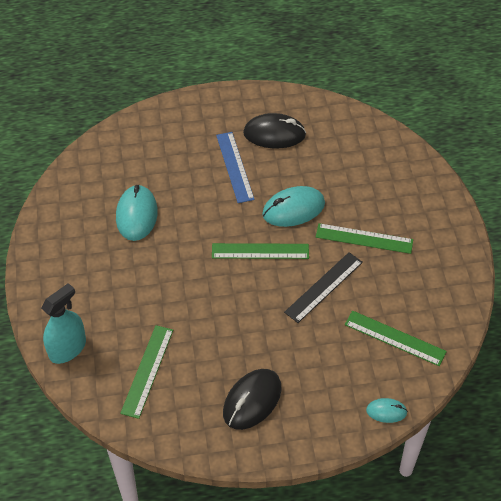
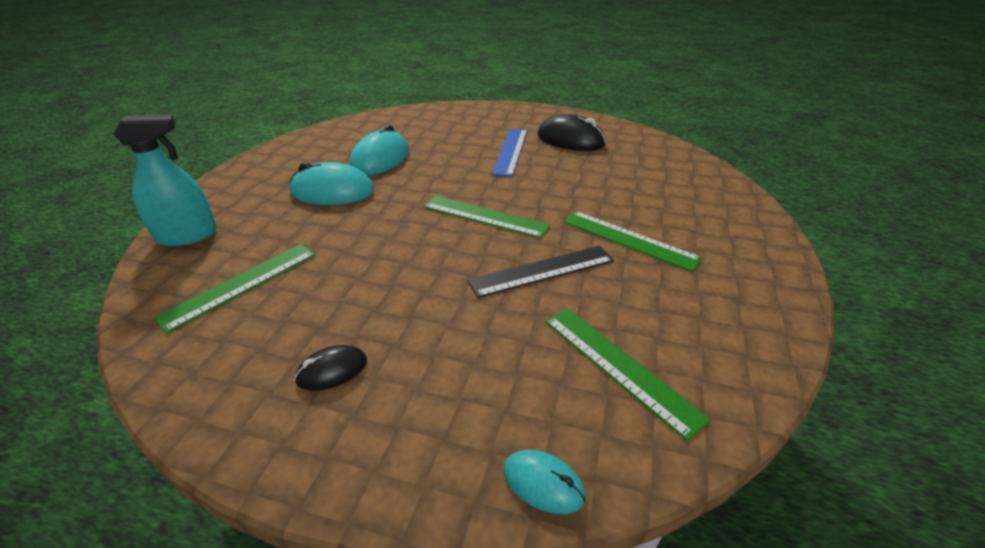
camera: 25 degrees right, 15 degrees down
black mouse [223,369,282,430] -> black mouse [294,345,367,391], size x0.54
turquoise mouse [262,186,325,227] -> turquoise mouse moved to [290,162,374,205]

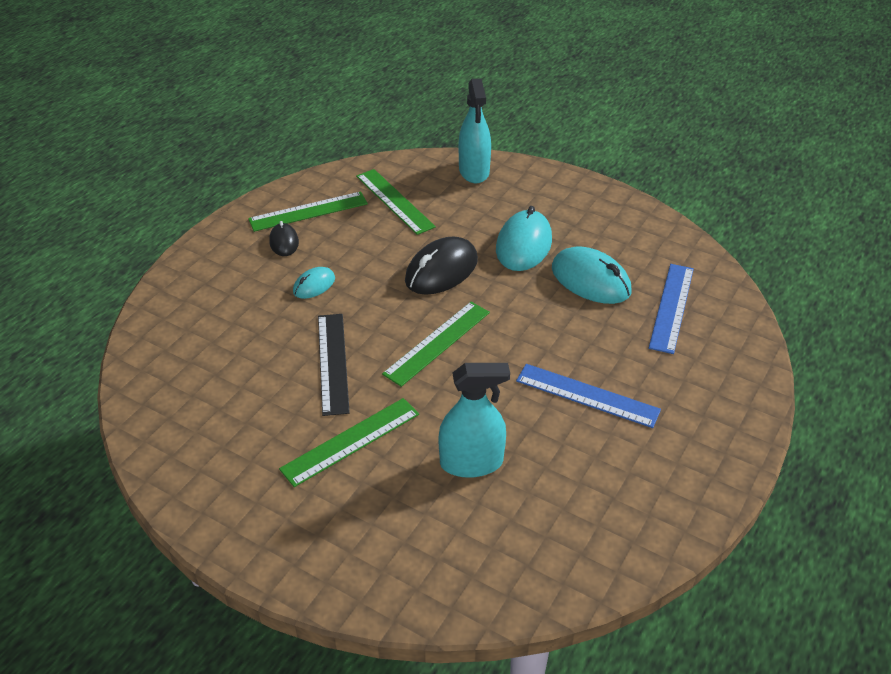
camera: 105 degrees right, 5 degrees up
turquoise mouse [503,450,586,514] -> turquoise mouse moved to [293,267,335,299]
black mouse [537,114,606,151] -> black mouse moved to [405,237,478,295]
green ruler [545,308,711,441] -> green ruler moved to [248,192,368,232]
none -> turquoise spray bottle [438,363,510,478]
none -> blue ruler [649,264,694,354]

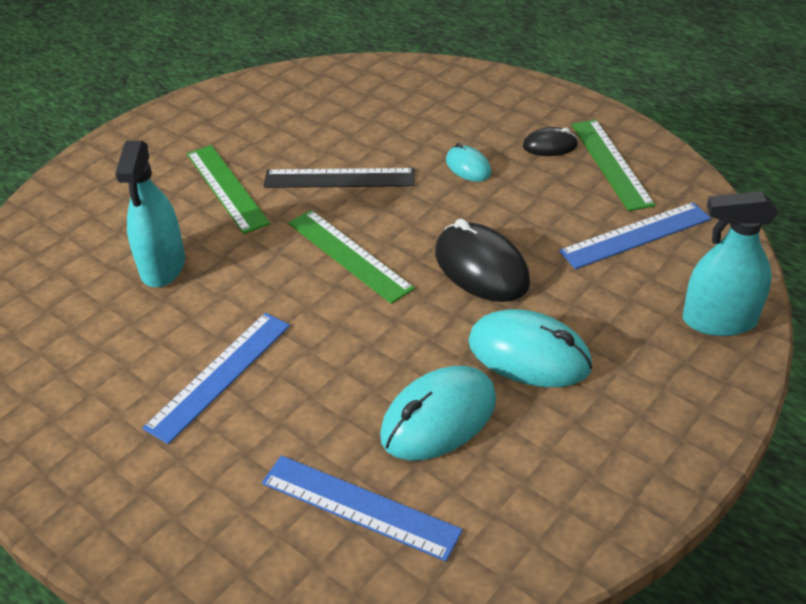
camera: 100 degrees right, 0 degrees up
green ruler [356,169,436,235] -> blue ruler [559,202,711,269]

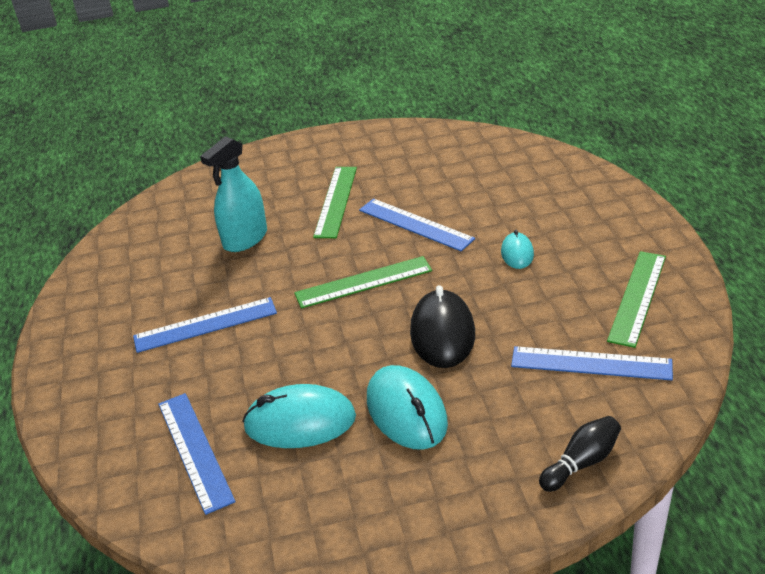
camera: 40 degrees right, 5 degrees down
black ruler [263,168,415,188] -> blue ruler [359,199,475,251]
green ruler [288,210,415,304] -> green ruler turned 75 degrees clockwise [294,256,432,308]
black mouse [523,127,578,156] -> none
turquoise spray bottle [683,191,778,336] -> black bowling pin [539,416,621,492]

